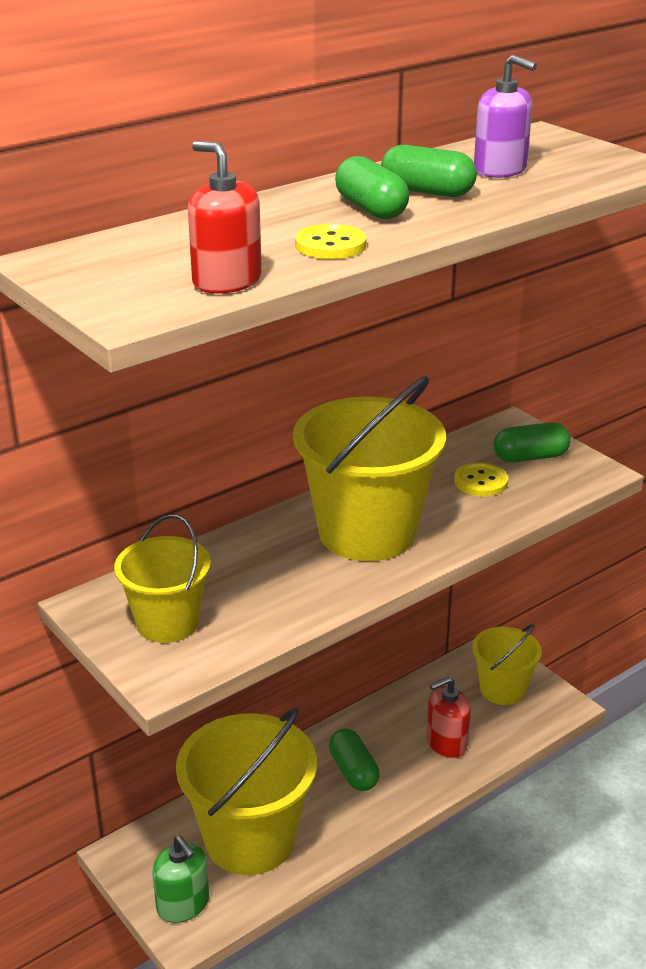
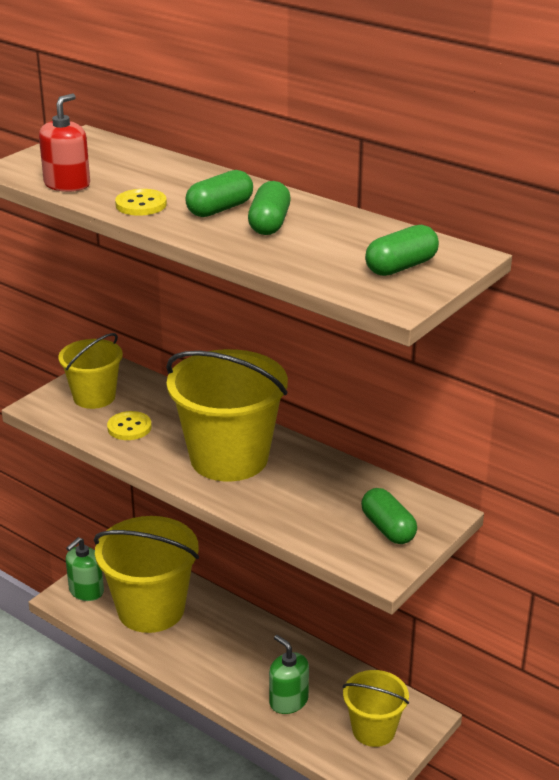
camera: 75 degrees right, 0 degrees up
green capsule [329,729,380,791] -> green capsule moved to [365,225,439,276]
red soap dispenser [426,677,471,758] -> green soap dispenser [269,635,309,714]
yellow button [454,462,508,497] -> yellow button moved to [107,411,152,440]
purple soap dispenser [474,55,537,178] -> none

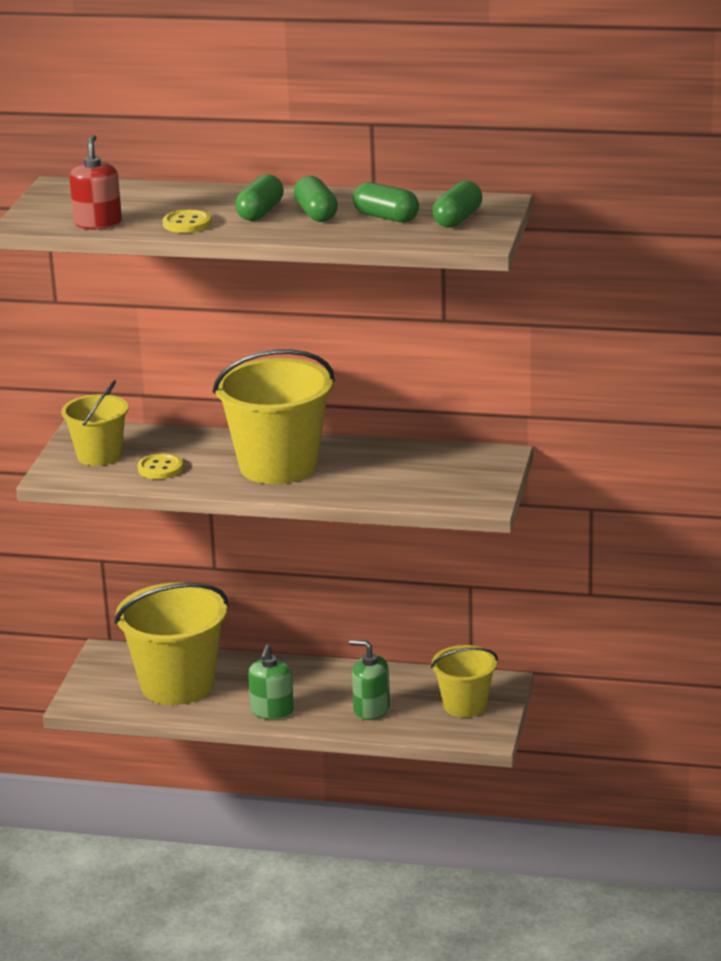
camera: 25 degrees left, 5 degrees down
green soap dispenser [66,537,104,601] -> green soap dispenser moved to [248,644,294,720]
green capsule [361,488,417,544] -> green capsule moved to [353,182,419,223]

